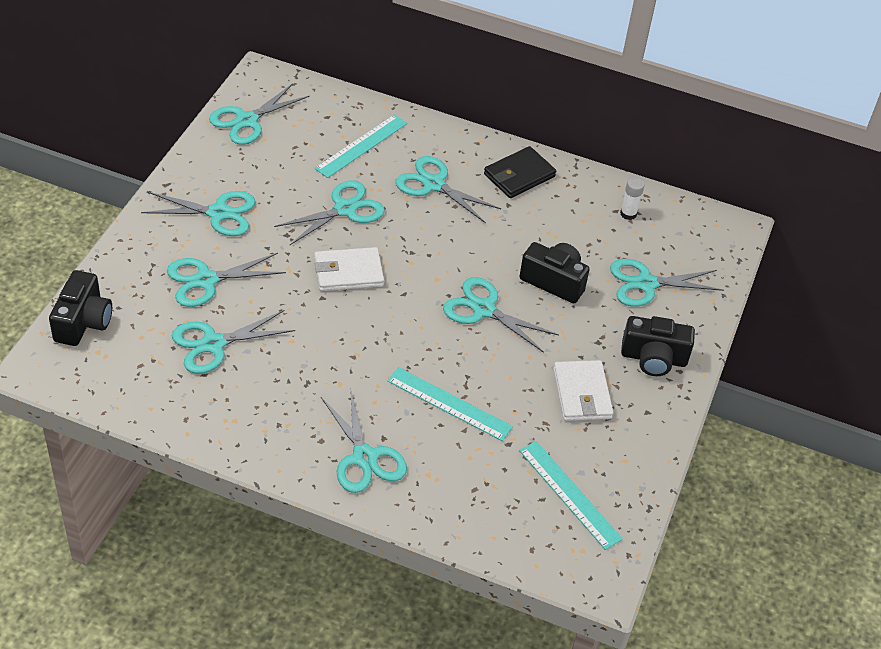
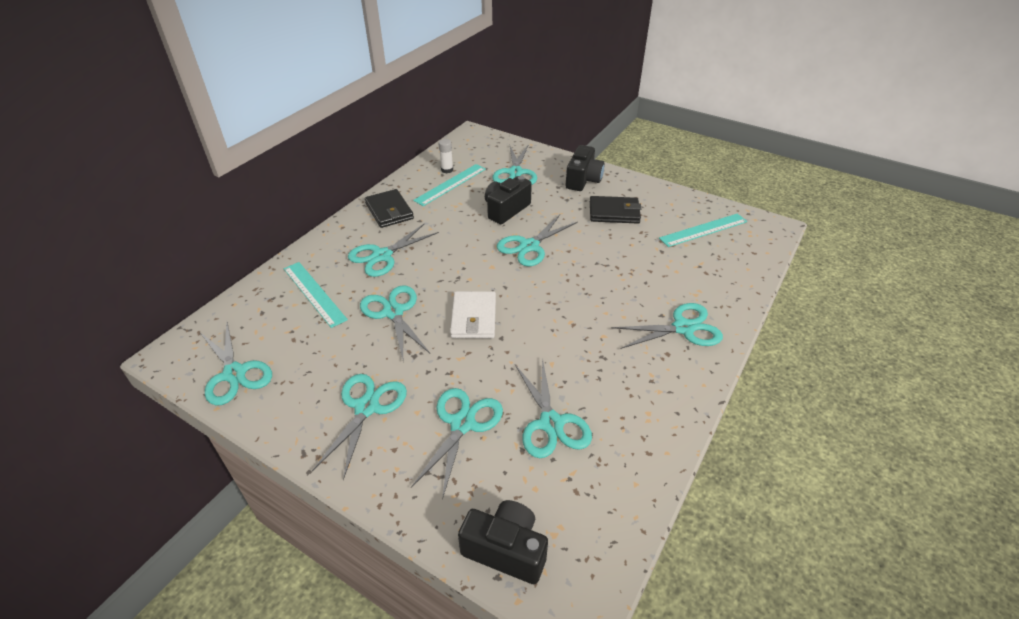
camera: 75 degrees left, 5 degrees down
turquoise scissors [167,253,286,307] -> turquoise scissors turned 150 degrees counterclockwise [411,388,503,500]
turquoise ruler [387,367,513,441] -> turquoise ruler moved to [413,164,486,206]
white wallet [553,360,614,421] -> black wallet [590,196,642,224]

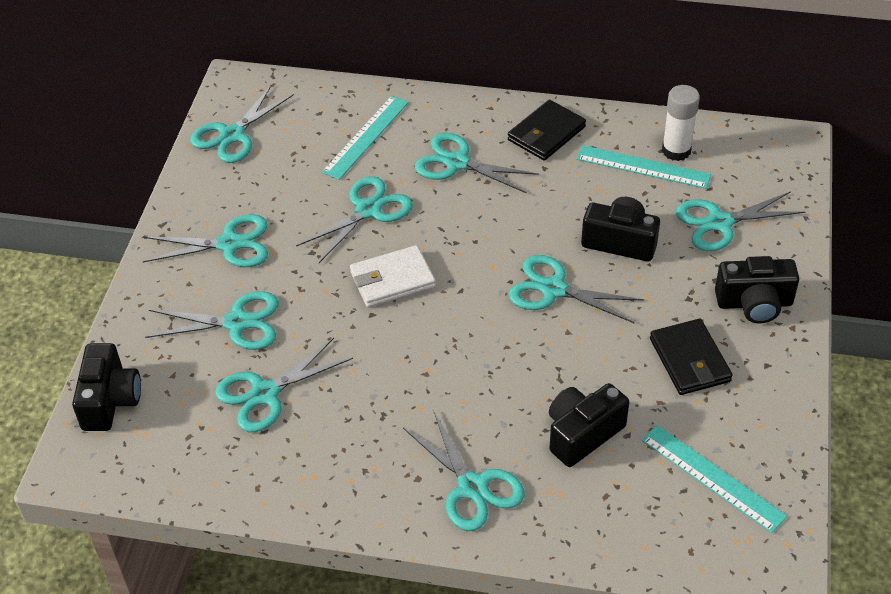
camera: 70 degrees right, 5 degrees up
white glue stick [438,139,453,173] -> white glue stick [662,85,700,161], size x1.55
none -> black camera [549,383,629,467]

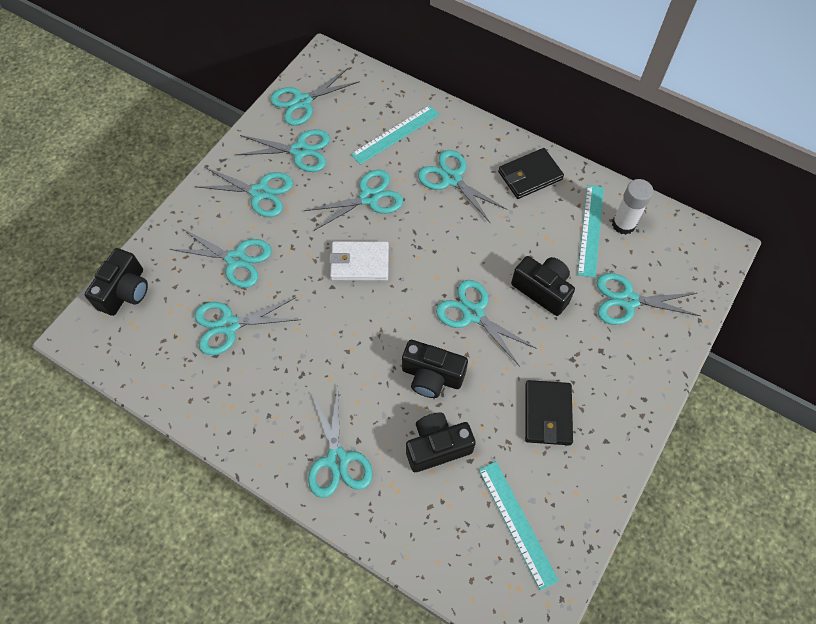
camera: 20 degrees right, 15 degrees up
turquoise ruler [577,145,711,189] -> turquoise ruler turned 60 degrees clockwise [578,185,604,278]
black camera [715,256,799,323] -> black camera moved to [402,340,468,398]
none -> turquoise scissors [236,129,330,172]

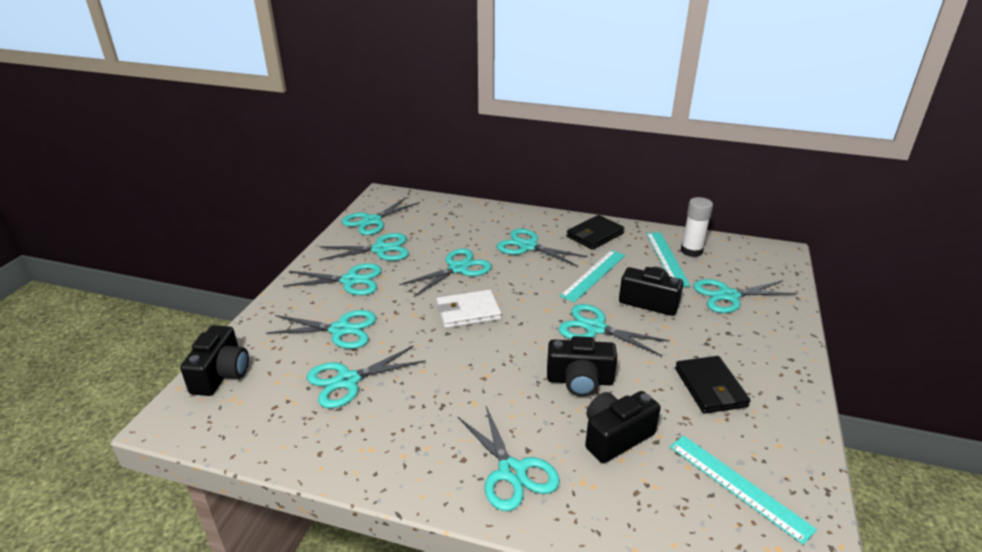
camera: 15 degrees left, 30 degrees down
turquoise ruler [351,105,440,165] -> turquoise ruler moved to [560,250,625,302]

